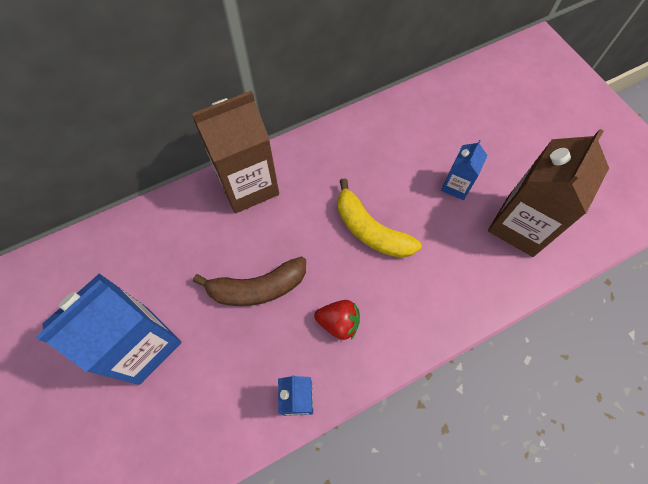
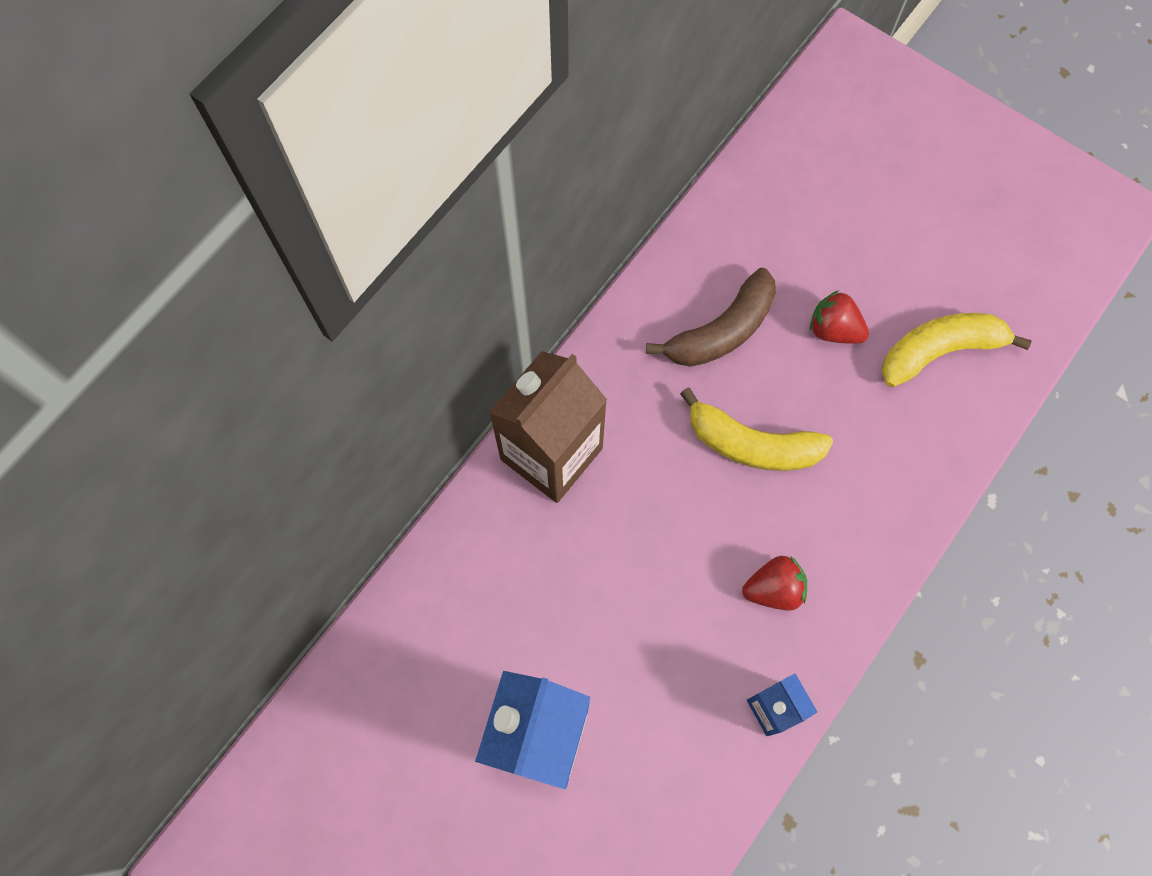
camera: 25 degrees left, 5 degrees up
brown banana [193,256,306,306] -> brown banana moved to [646,268,776,367]
blue carton [441,140,488,200] -> red strawberry [810,290,869,344]
brown carton [488,129,609,257] -> yellow banana [881,313,1032,387]

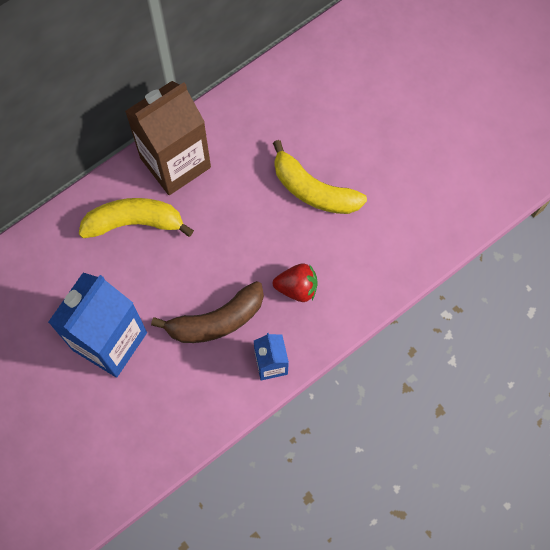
camera: 15 degrees right, 0 degrees up
brown banana [646,268,776,367] -> brown banana moved to [151,281,264,343]
red strawberry [810,290,869,344] -> none
yellow banana [881,313,1032,387] -> yellow banana moved to [79,198,194,238]

